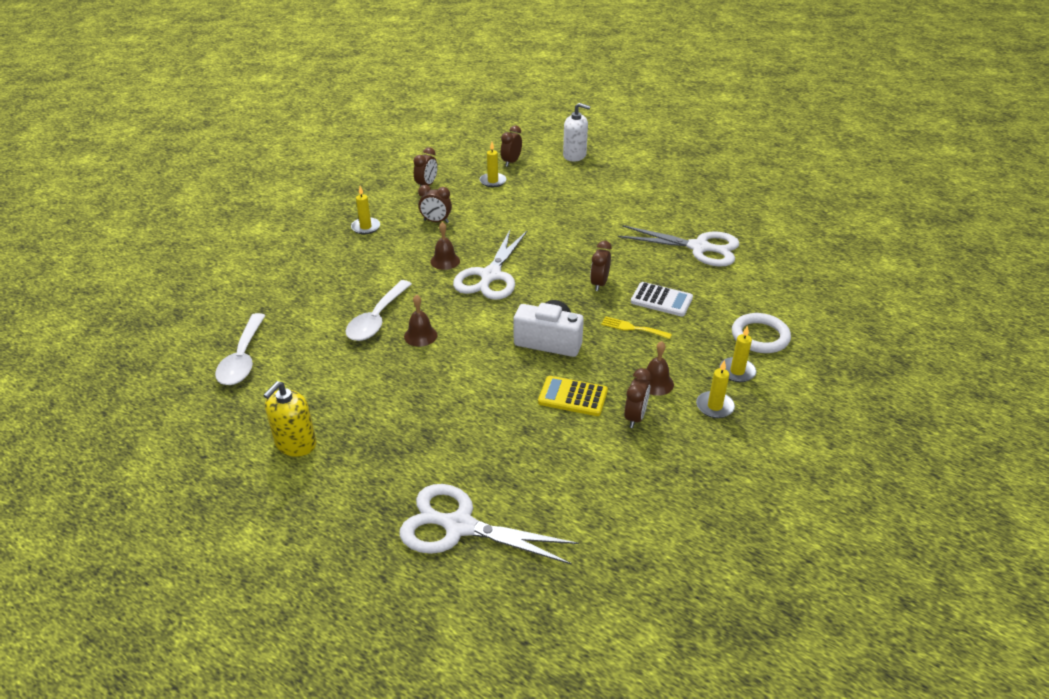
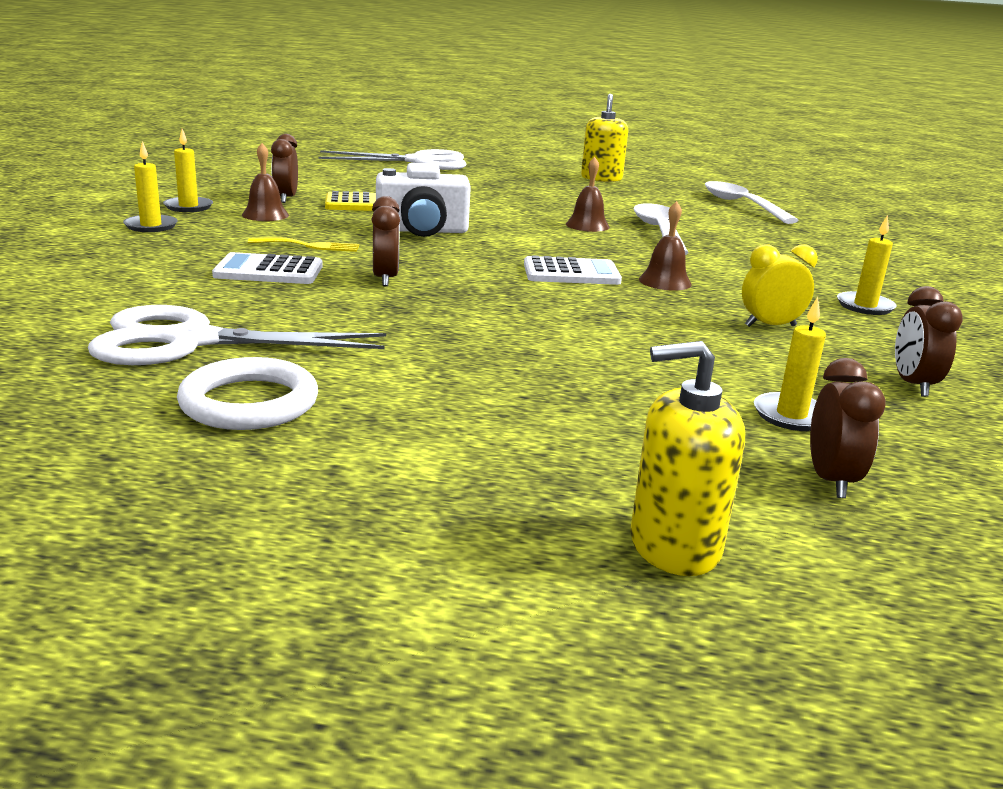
camera: 155 degrees right, 15 degrees down
brown clock [418,185,452,223] -> yellow clock [742,244,818,327]
white scissors [453,230,527,300] -> white calculator [524,255,622,285]
white soap dispenser [563,103,590,161] -> yellow soap dispenser [630,341,745,576]
white ring [732,313,791,353] -> white ring moved to [177,357,318,430]

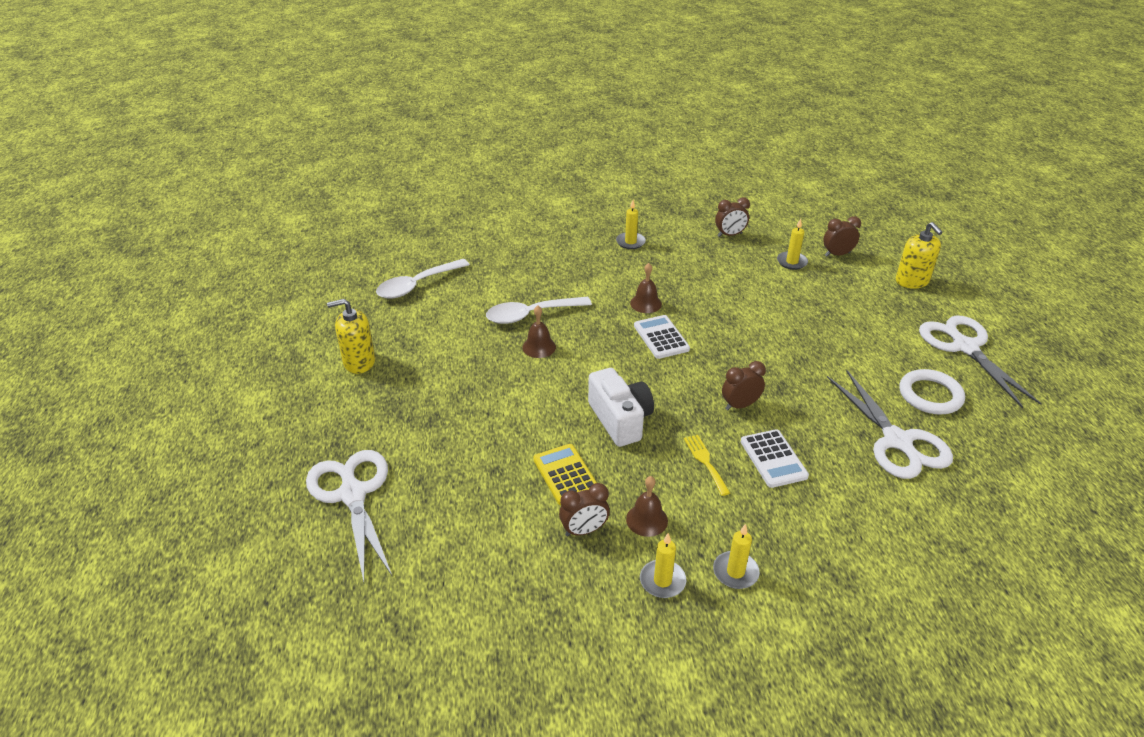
camera: 105 degrees left, 15 degrees up
yellow clock [742,244,818,327] -> none
none -> white scissors [919,315,1042,408]

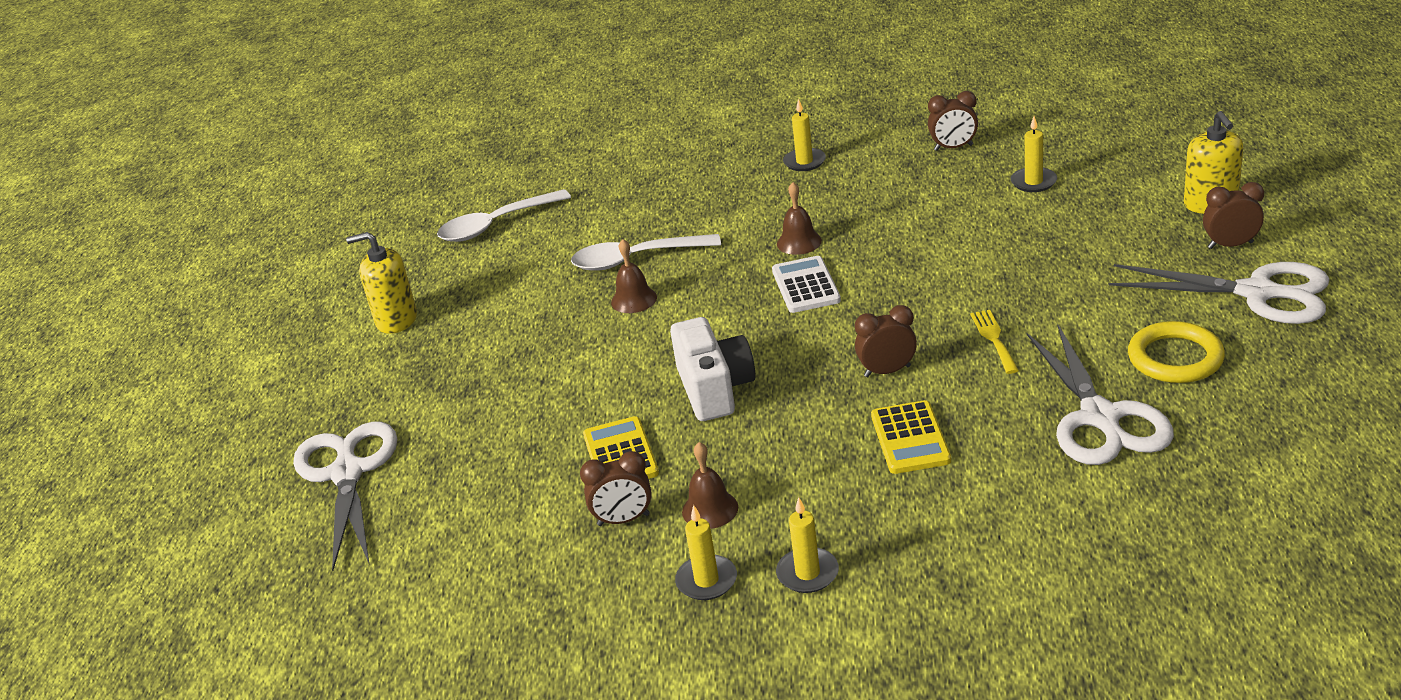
camera: 15 degrees right, 5 degrees down
yellow fork [684,435,730,496] -> yellow fork moved to [970,310,1019,374]
white calculator [741,429,809,488] -> yellow calculator [871,400,951,474]
brown clock [823,216,861,256] -> brown clock moved to [1203,182,1264,249]
white ring [900,369,965,415] -> yellow ring [1128,321,1225,383]
white scissors [919,315,1042,408] -> white scissors turned 120 degrees clockwise [1109,262,1329,324]

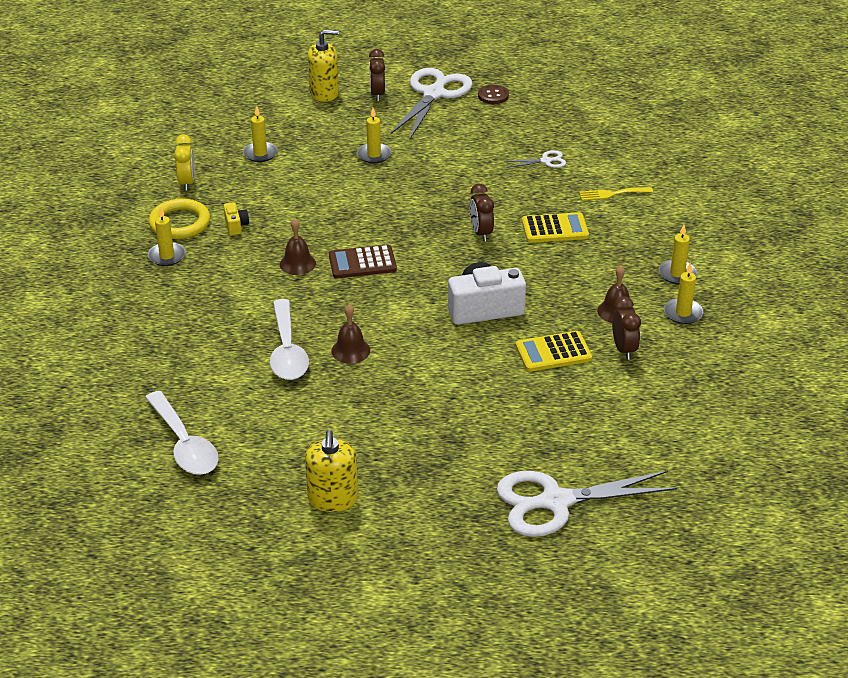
camera: 95 degrees left, 5 degrees up
white calculator [772,256,841,313] -> brown calculator [329,244,397,278]
brown clock [928,91,978,151] -> yellow clock [174,134,195,191]
yellow fork [970,310,1019,374] -> yellow fork moved to [579,187,653,201]
white scissors [1027,325,1174,465] -> white scissors [505,150,566,168], size x0.44
yellow ring [1128,321,1225,383] -> yellow ring moved to [149,199,210,239]
none -> yellow camera [223,202,249,235]
none -> yellow candle [357,108,391,163]
none -> brown button [478,85,509,104]

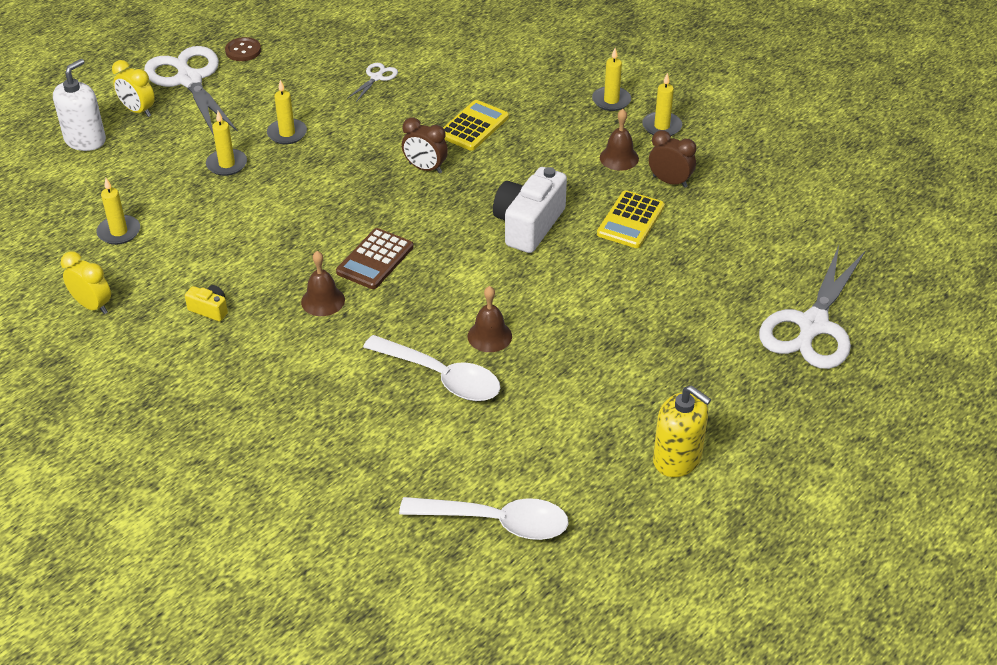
camera: 50 degrees left, 5 degrees up
yellow candle [148,206,186,266] -> yellow candle moved to [267,80,307,144]
yellow ring [149,199,210,239] -> none
yellow soap dispenser [308,29,339,102] -> white soap dispenser [53,59,106,151]
brown clock [369,49,385,101] -> yellow clock [112,60,155,117]
yellow fork [579,187,653,201] -> none

